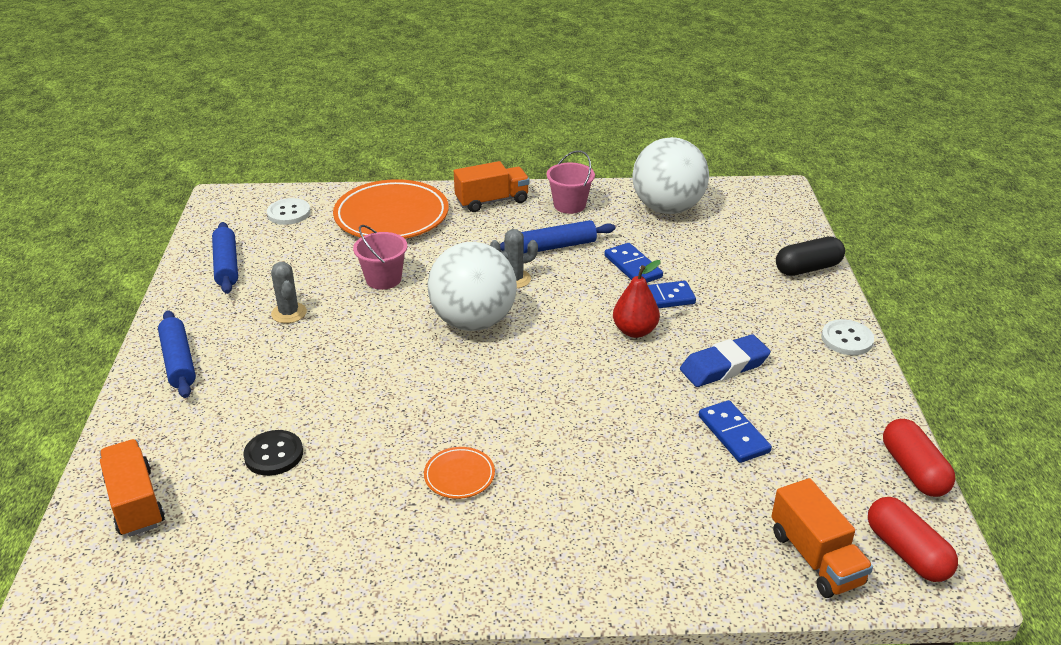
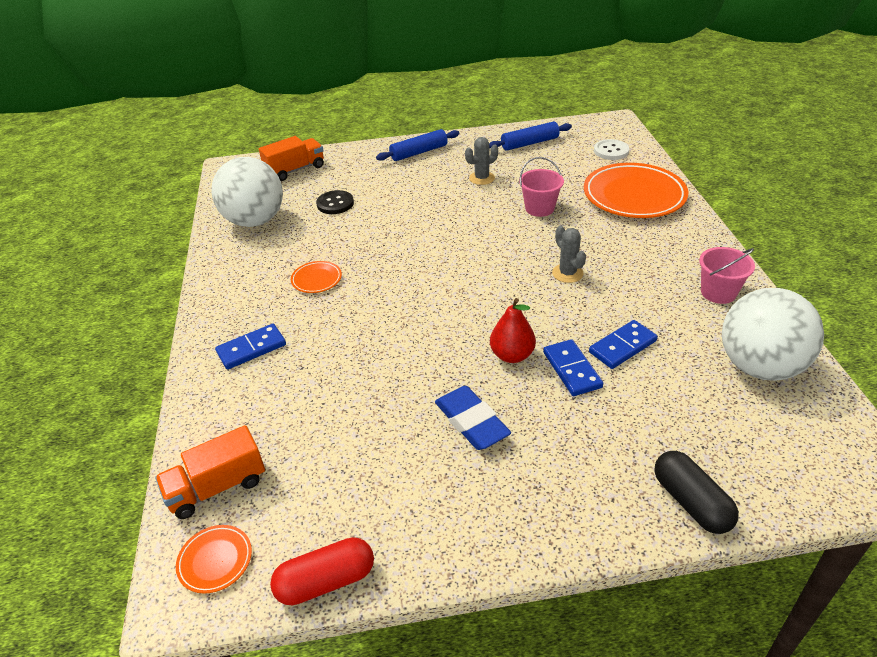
camera: 85 degrees right, 5 degrees up
white ball [427,242,517,331] -> white ball moved to [211,157,283,227]
orange truck [454,161,529,212] -> none
blue rolling pin [500,220,615,253] -> none
blue domino [699,400,772,463] -> blue domino moved to [215,324,286,370]
white button [821,319,874,355] -> none
red capsule [868,497,958,582] -> orange plate [176,525,252,594]

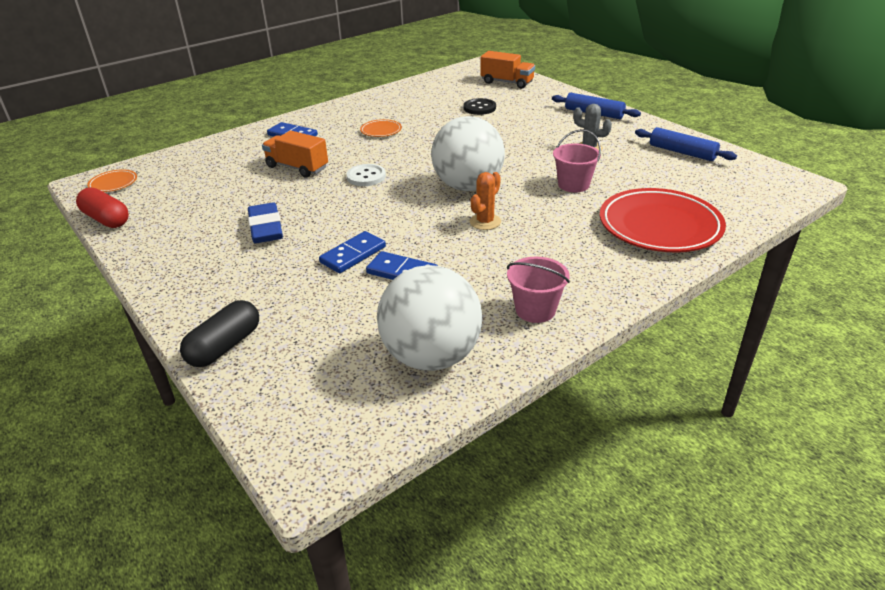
camera: 60 degrees right, 5 degrees down
orange truck [155,425,265,519] -> orange truck moved to [262,131,328,177]
white ball [211,157,283,227] -> white ball moved to [431,116,505,191]
blue eraser [435,386,511,450] -> blue eraser turned 45 degrees counterclockwise [248,202,283,243]
red pear [490,298,536,363] -> none
grey cactus [552,226,586,283] -> orange cactus [470,172,501,230]
orange plate [584,163,688,218] -> red plate [600,188,726,252]
white button [594,139,629,160] -> white button moved to [346,164,386,186]

